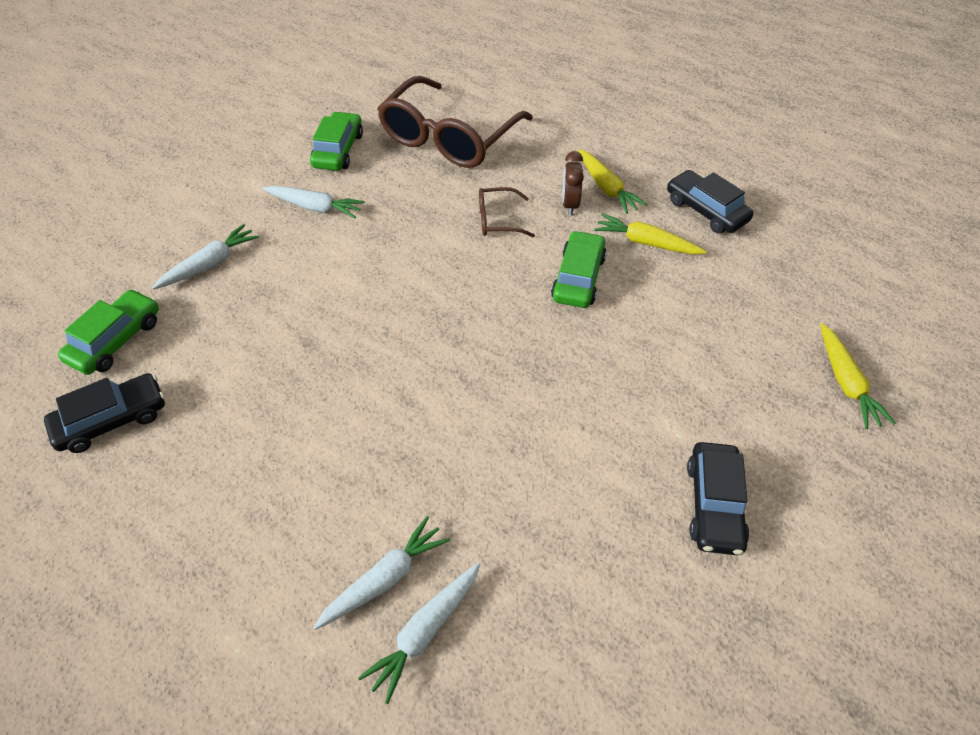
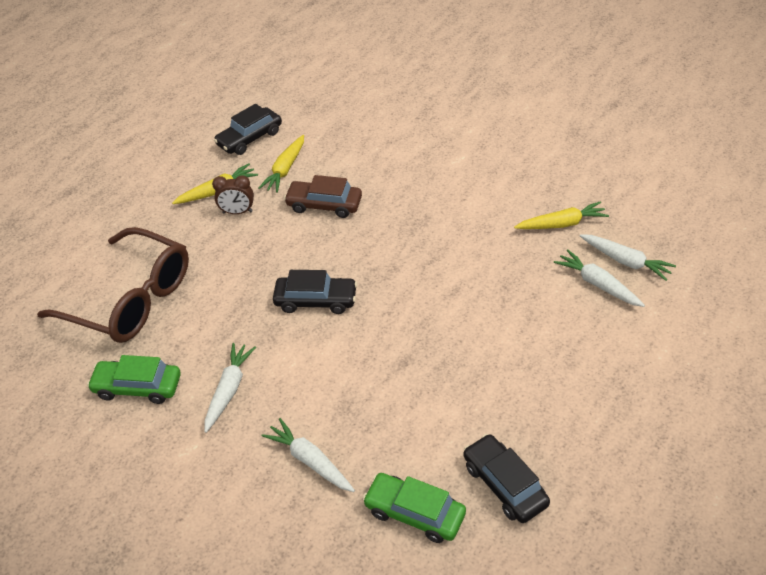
camera: 90 degrees left, 5 degrees down
brown glasses [479,187,535,237] -> none
green car [551,230,607,308] -> brown car [284,175,362,218]
black car [687,442,749,555] -> black car moved to [273,270,357,314]
yellow carrot [820,323,895,429] -> yellow carrot moved to [514,201,609,229]

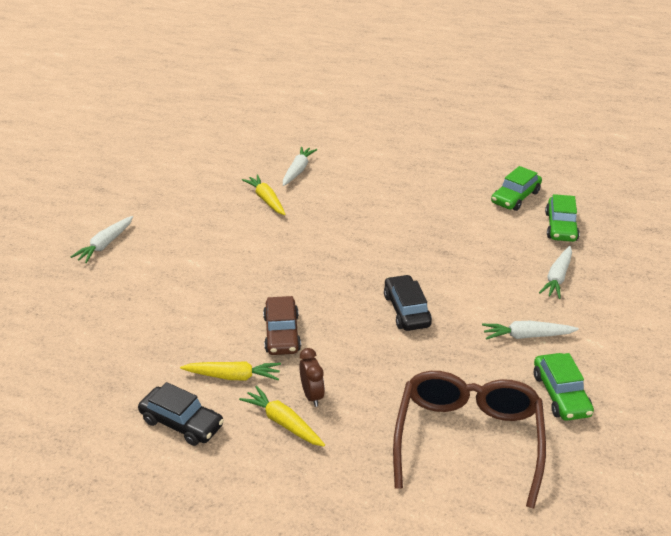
camera: 110 degrees left, 10 degrees down
black car [464,434,550,523] -> green car [491,166,542,211]
white carrot [554,249,645,307] -> white carrot moved to [71,216,133,263]

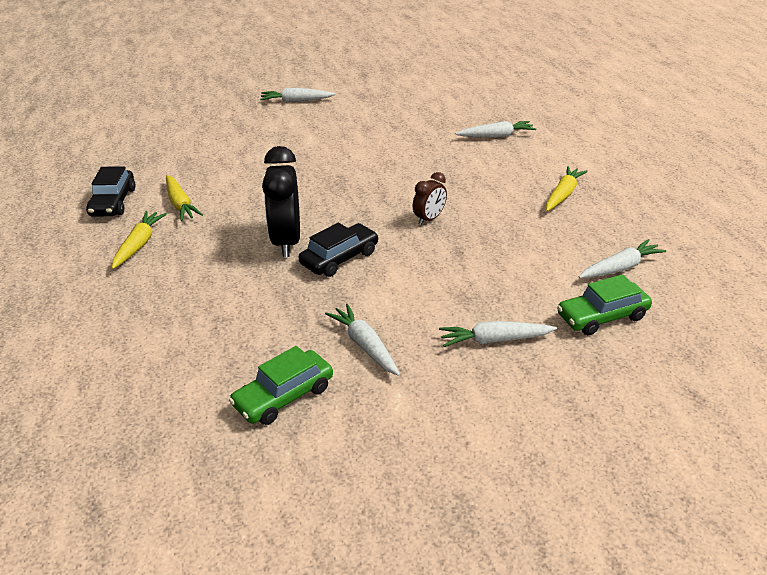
camera: 60 degrees right, 0 degrees up
yellow carrot [242,175,286,215] -> yellow carrot moved to [546,166,588,211]
brown car [263,296,301,355] -> none
brown clock [299,348,325,407] -> brown clock moved to [413,172,447,225]
brown glasses [393,371,546,509] -> none
green car [491,166,542,211] -> white carrot [579,239,666,278]
none -> black clock [262,146,300,257]

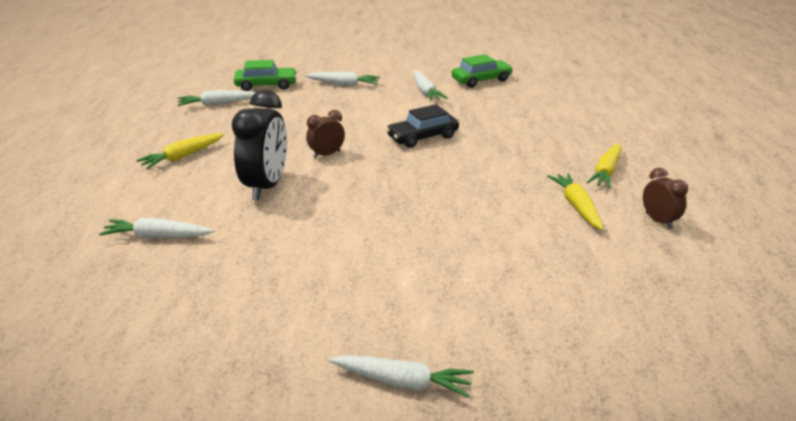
camera: 165 degrees left, 5 degrees down
black car [86,166,136,217] -> brown clock [643,168,688,229]
black clock [262,146,300,257] -> black clock moved to [232,90,287,200]

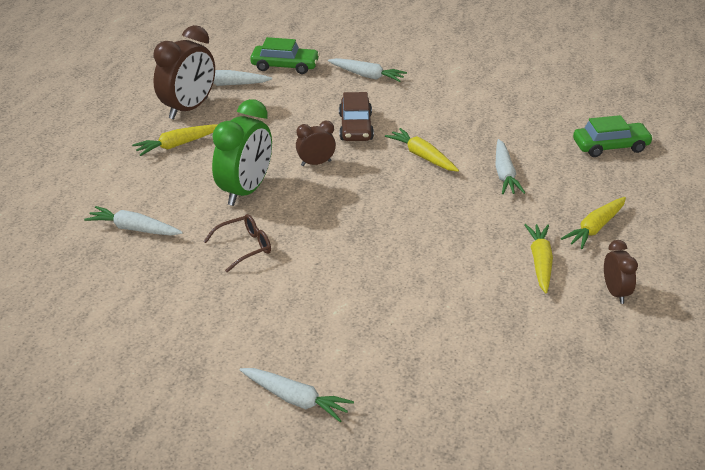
camera: 15 degrees right, 5 degrees up
black clock [232,90,287,200] -> green clock [212,99,272,206]
black car [386,104,459,148] -> yellow carrot [385,128,459,172]
white carrot [413,71,448,101] -> white carrot moved to [495,139,525,194]
green car [452,54,513,88] -> green car moved to [573,115,653,157]
none -> brown clock [153,25,215,119]
none -> brown glasses [204,214,271,272]
none -> brown car [339,92,374,141]

